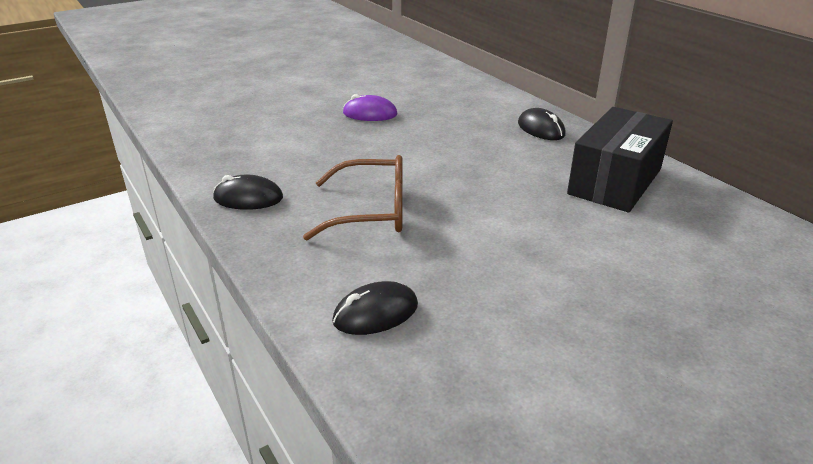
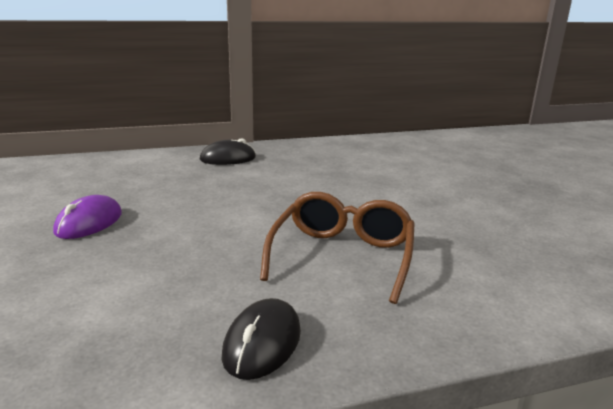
camera: 75 degrees left, 10 degrees down
black mouse [332,281,418,335] -> none
black box [567,107,673,213] -> none

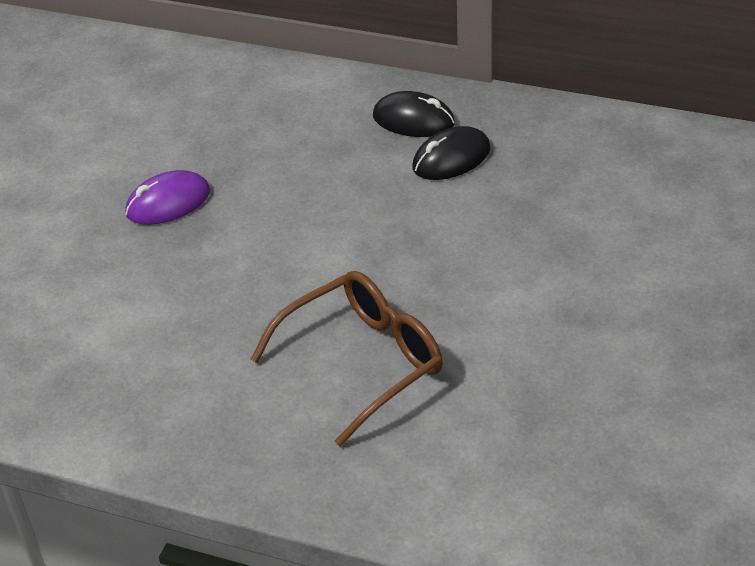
camera: 40 degrees right, 20 degrees up
black mouse [221,298,301,380] -> black mouse moved to [412,126,491,180]

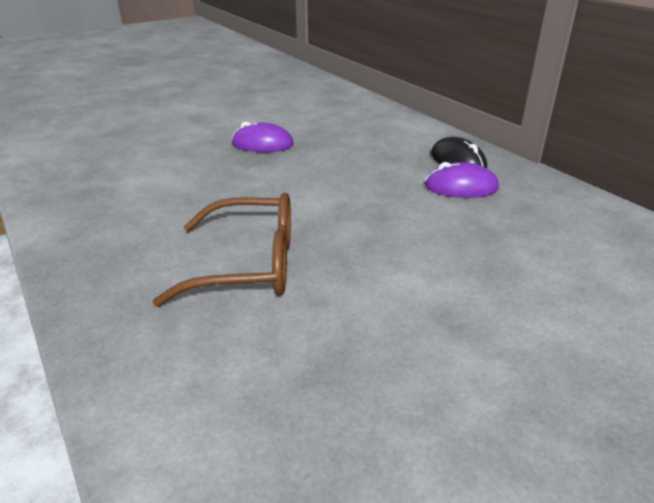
camera: 35 degrees right, 10 degrees down
black mouse [412,126,491,180] -> purple mouse [425,162,499,198]

